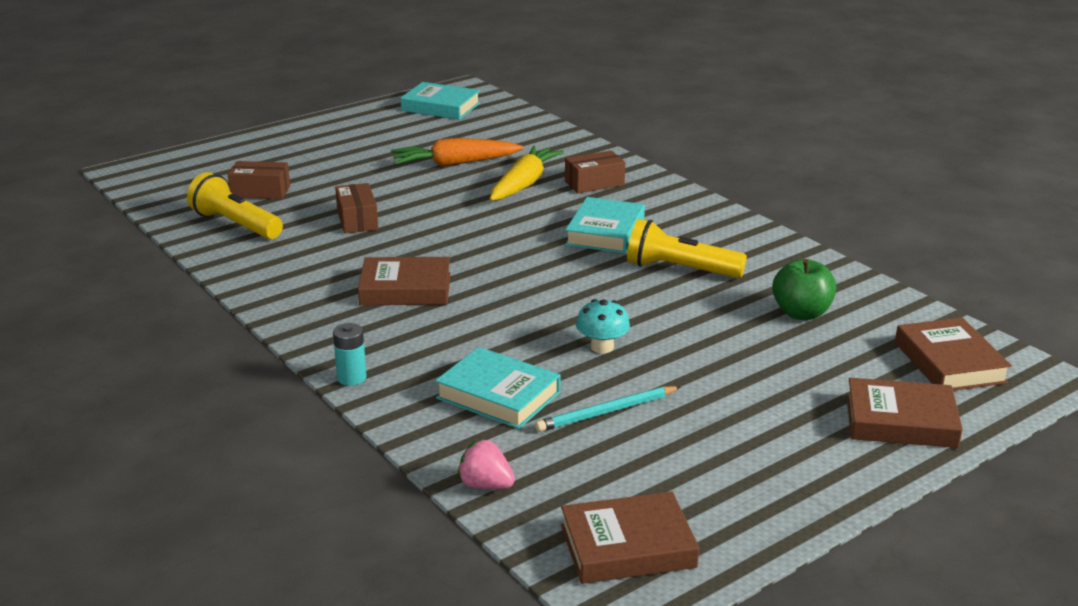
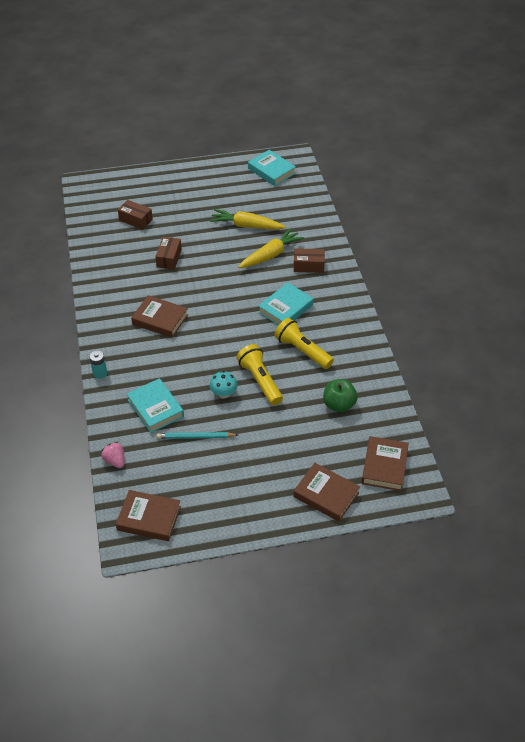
camera: 25 degrees right, 20 degrees up
yellow flashlight [187,172,283,239] -> yellow flashlight moved to [237,344,283,405]
orange carrot [391,138,524,167] -> yellow carrot [210,209,286,230]

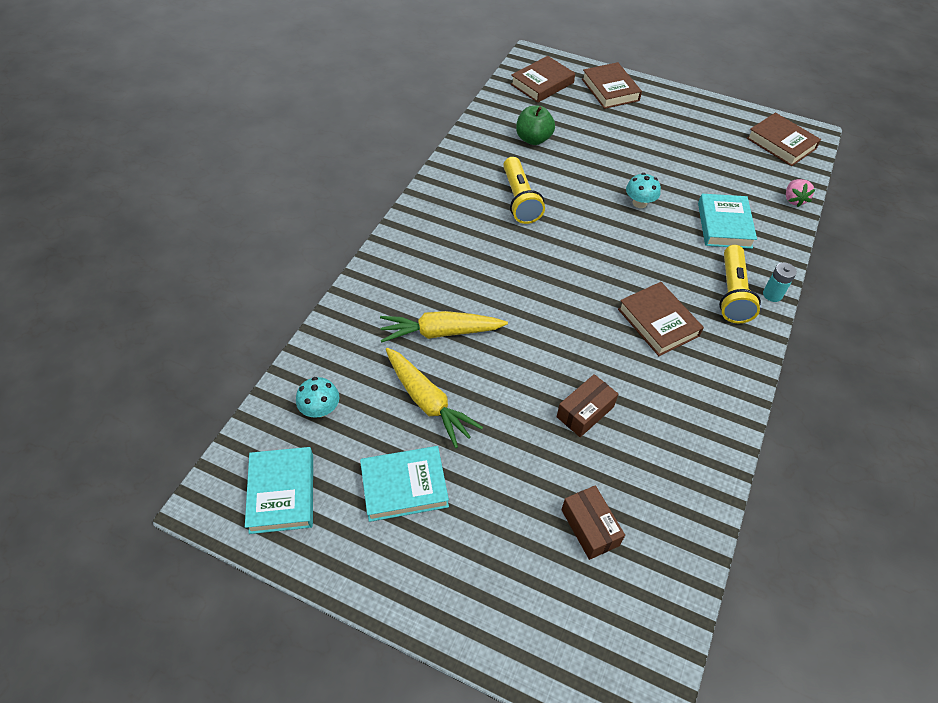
camera: 145 degrees left, 5 degrees up
turquoise pencil [157,432,238,439] -> none
yellow flashlight [237,344,283,405] -> yellow flashlight moved to [719,245,761,323]
turquoise book [258,282,314,326] -> turquoise book moved to [360,446,449,522]
brown box [294,248,325,273] -> none
none -> turquoise mushroom [296,377,339,418]

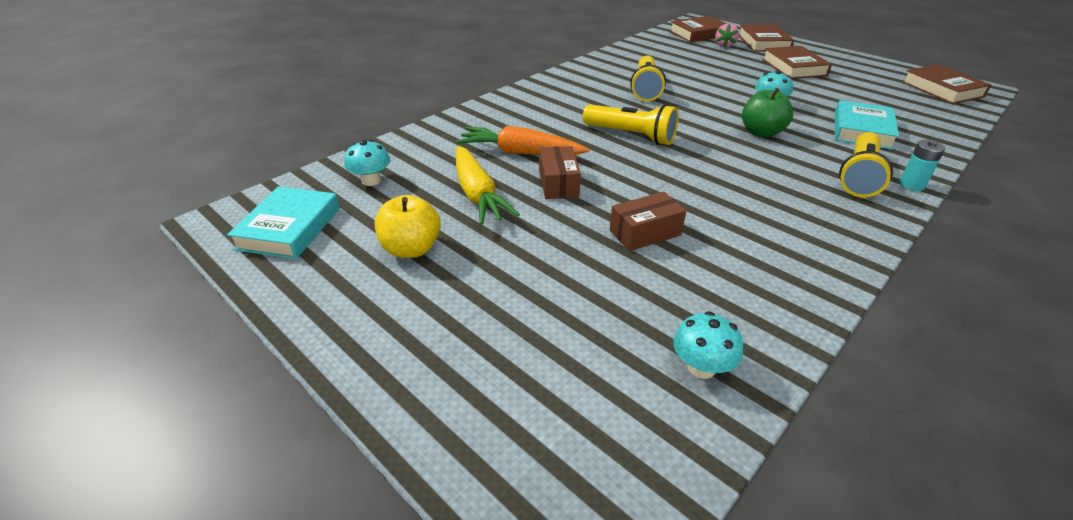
camera: 20 degrees right, 15 degrees down
turquoise book [360,446,449,522] -> yellow apple [375,195,441,258]
yellow carrot [380,311,508,342] -> orange carrot [456,126,589,155]
green apple [516,106,555,145] -> green apple moved to [742,88,793,137]
brown box [561,485,625,560] -> brown box moved to [539,146,581,199]
brown book [618,282,704,356] -> brown book moved to [762,46,832,79]
pink strawberry [786,179,816,207] -> pink strawberry moved to [715,24,739,48]
none -> yellow flashlight [583,104,679,145]
none -> turquoise mushroom [673,311,743,379]

